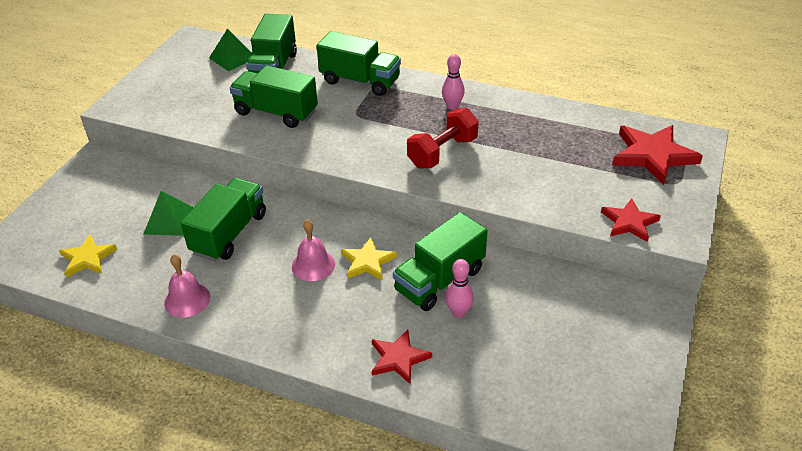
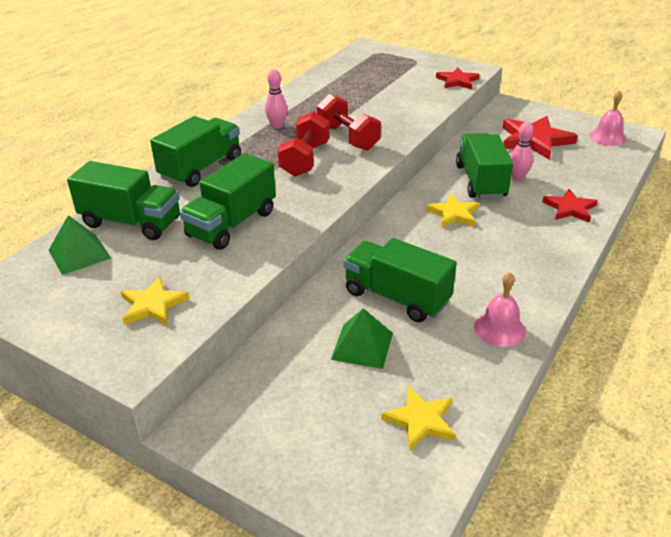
camera: 80 degrees left, 5 degrees down
pink bell [292,219,335,281] -> pink bell moved to [589,90,626,146]
green truck [393,212,488,311] -> green truck turned 150 degrees counterclockwise [456,133,513,199]
red star [612,125,703,185] -> red star moved to [503,116,578,160]
none -> yellow star [121,276,190,326]
none -> red dumbbell [278,111,330,177]

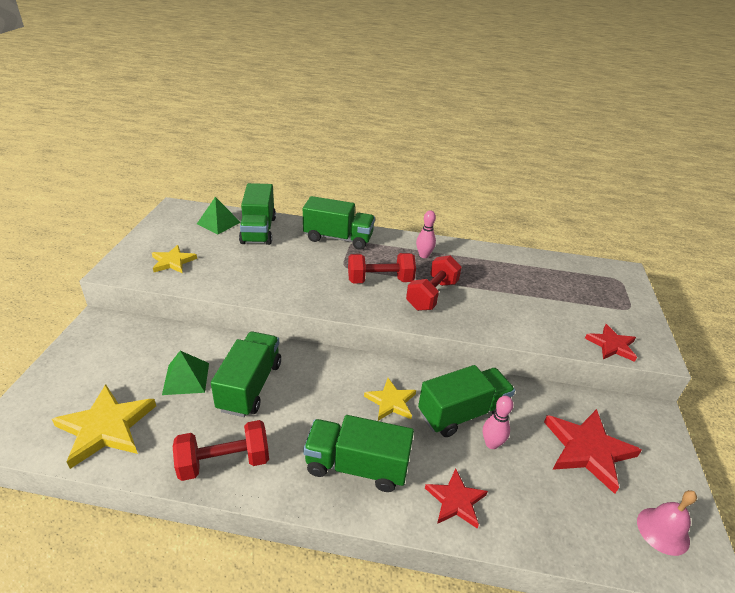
camera: 65 degrees right, 0 degrees up
green truck [179,153,276,250] -> green truck moved to [303,415,414,492]
yellow star [381,386,456,451] -> yellow star [52,384,156,469], size x1.64
pink bell [474,272,526,347] -> red dumbbell [173,420,269,481]

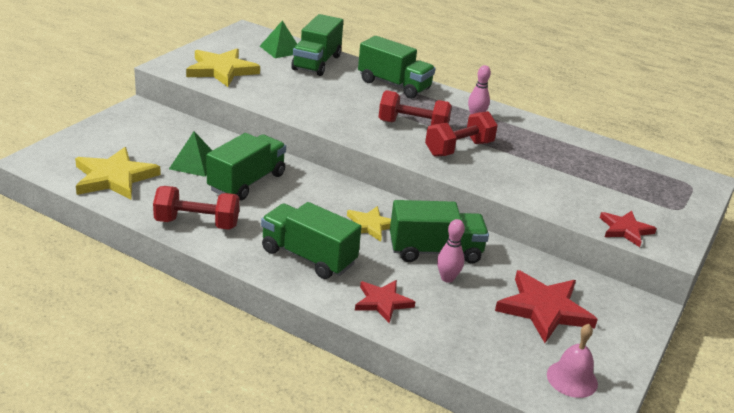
camera: 20 degrees right, 5 degrees down
yellow star [152,245,197,273] -> yellow star [186,48,260,87], size x1.64

